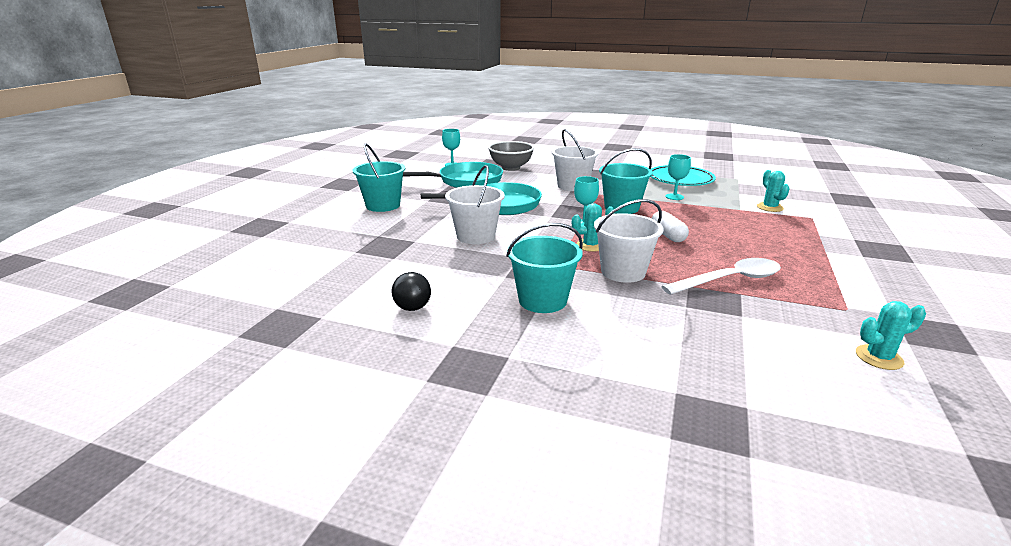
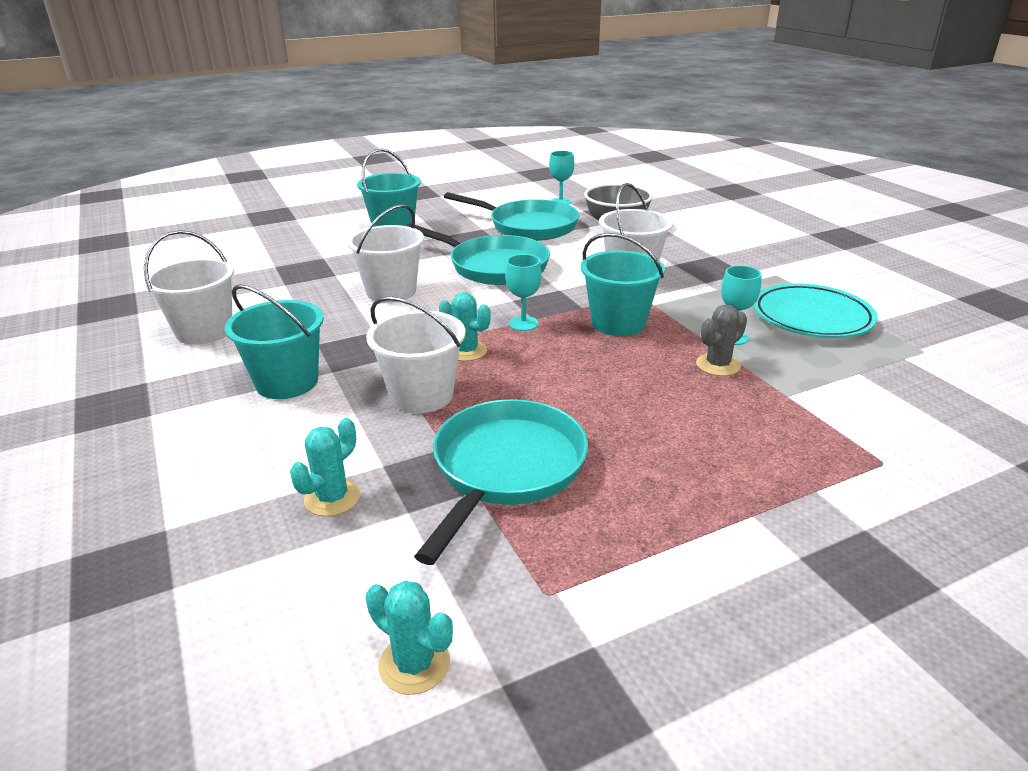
camera: 45 degrees right, 5 degrees up
black light bulb [392,272,431,311] -> white bucket [144,230,234,345]
white capsule [651,211,689,242] -> none
white spoon [661,258,781,295] -> turquoise pan [414,399,588,565]
turquoise cactus [757,170,790,212] -> turquoise cactus moved to [290,418,360,517]
none -> grey cactus [696,304,747,376]

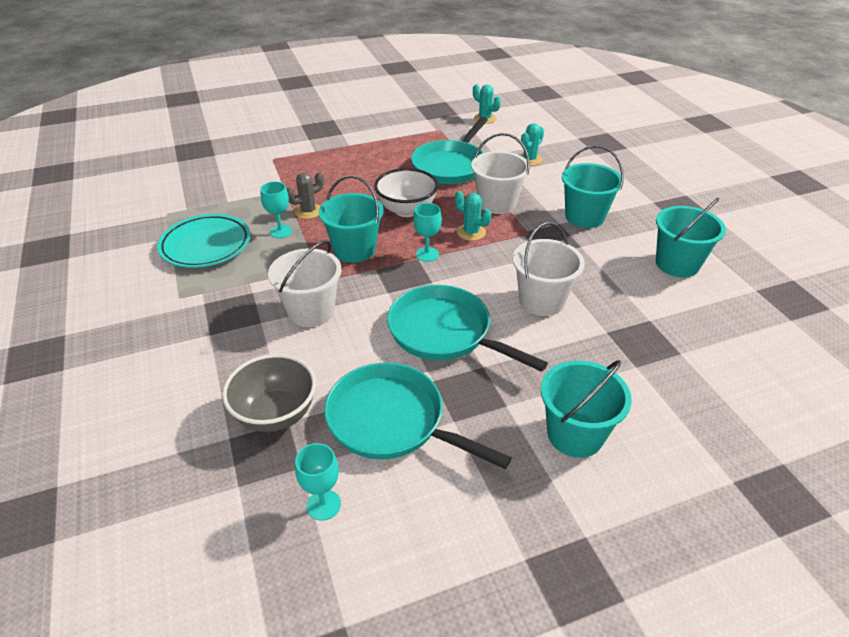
camera: 175 degrees left, 10 degrees up
white bucket [144,230,234,345] -> turquoise bucket [656,198,726,278]
none -> white bowl [374,168,438,217]

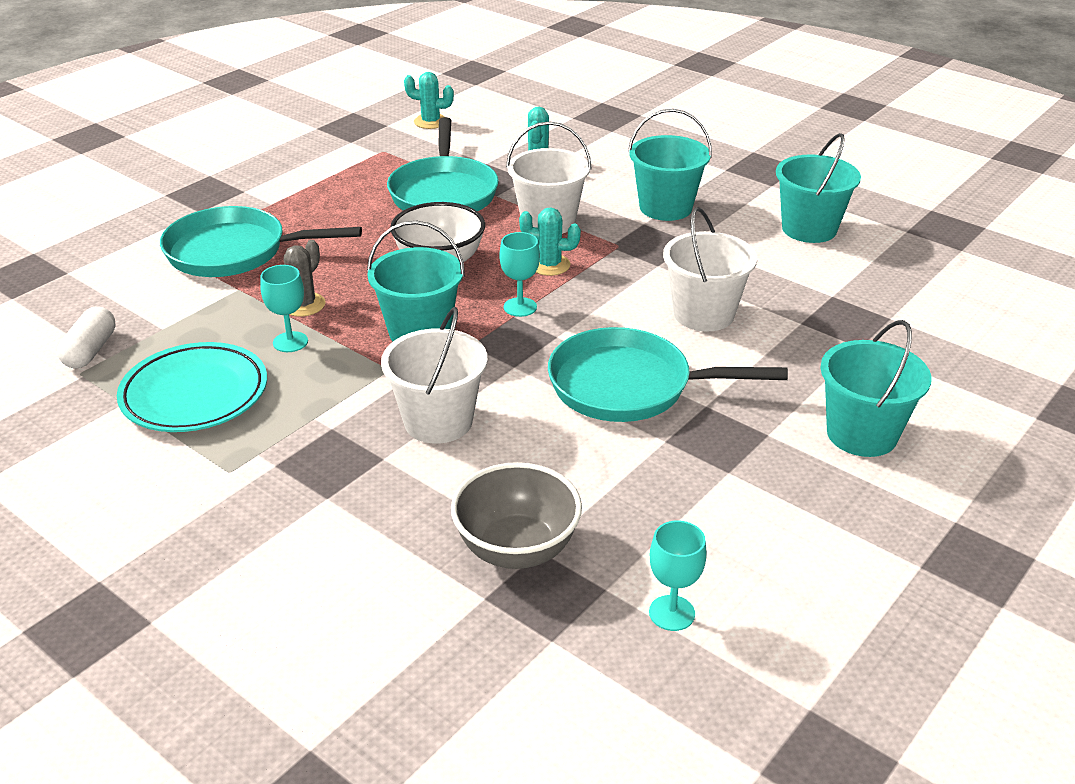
camera: 30 degrees left, 5 degrees down
turquoise pan [324,363,512,469] -> turquoise pan moved to [160,206,362,277]
none -> white capsule [57,306,116,369]

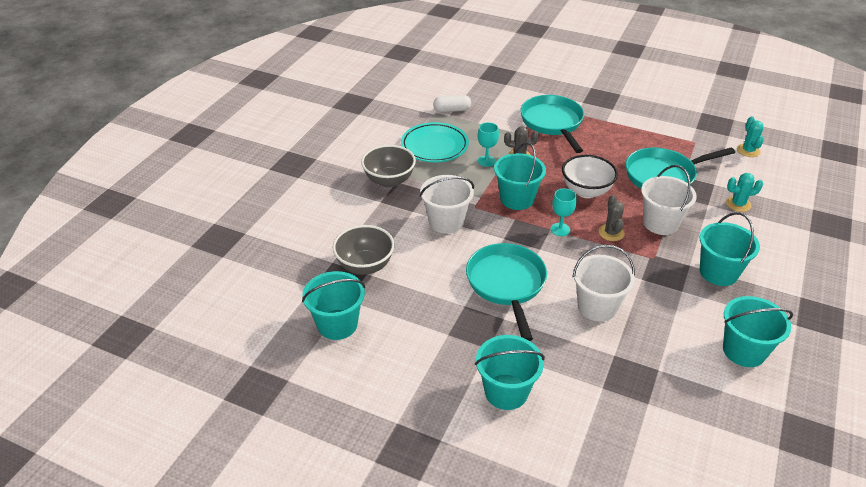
camera: 75 degrees right, 5 degrees up
turquoise cactus [519,207,581,276] -> grey cactus [598,195,625,241]
turquoise goblet [649,521,707,631] -> turquoise bucket [302,271,365,340]
none -> grey bowl [361,145,416,188]

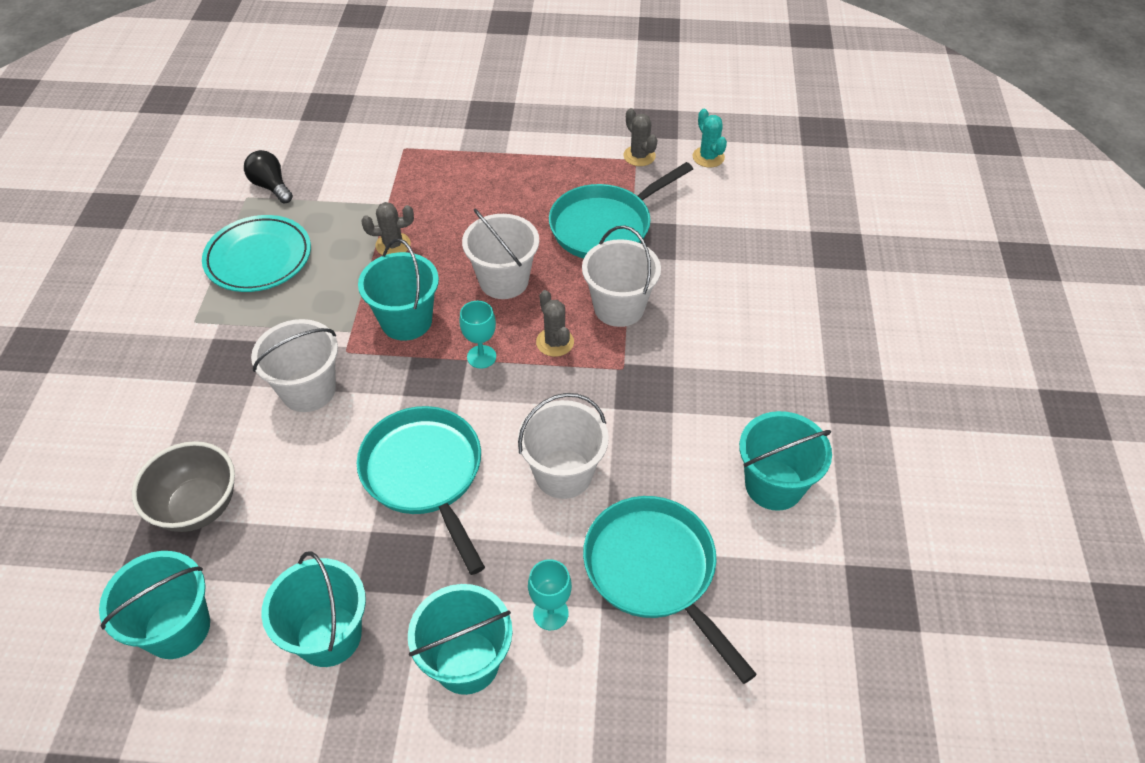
camera: 20 degrees left, 10 degrees up
grey bowl [361,145,416,188] -> none
white capsule [433,95,471,112] -> black light bulb [244,150,293,203]
turquoise goblet [478,122,499,167] -> turquoise goblet moved to [528,559,572,630]
turquoise pan [520,95,584,153] -> turquoise pan moved to [583,496,757,684]
white bowl [562,155,618,198] -> white bucket [462,209,539,299]
turquoise bucket [700,212,760,286] -> turquoise bucket moved to [261,551,366,667]
turquoise cactus [726,173,763,212] -> none
none -> grey cactus [623,108,657,166]

